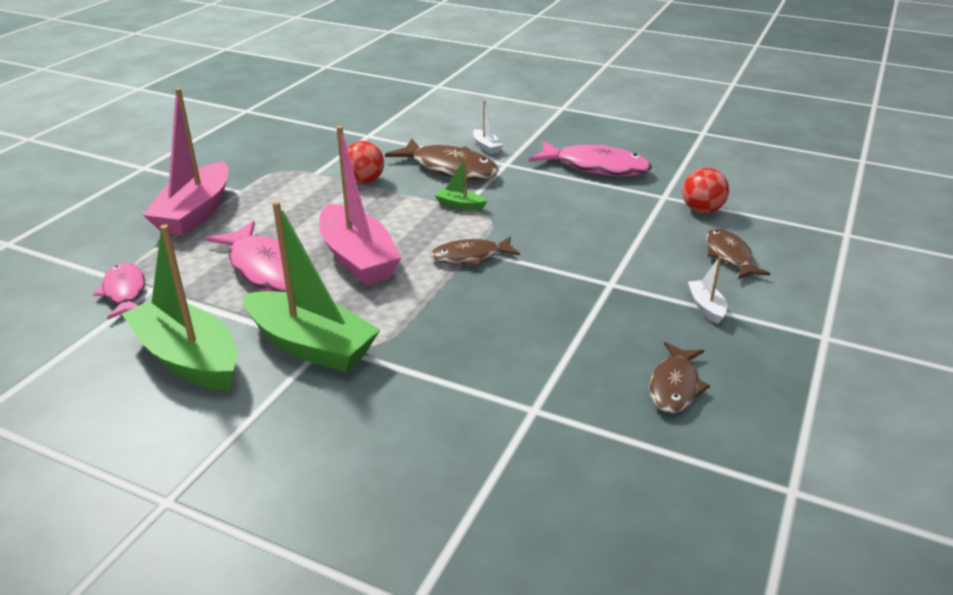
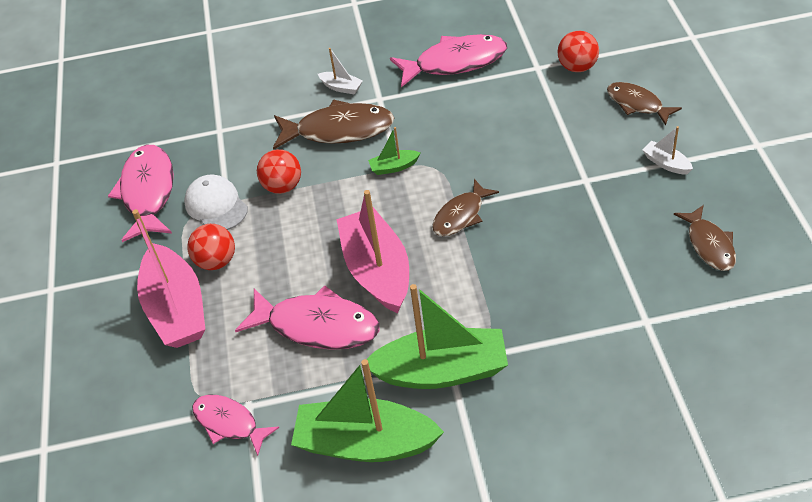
camera: 30 degrees left, 15 degrees up
pink boat [319,126,401,285] -> pink boat turned 135 degrees counterclockwise [336,190,409,313]
none -> pink fish [108,145,174,242]
none -> white cap [184,175,248,230]
none -> red ball [187,224,235,270]

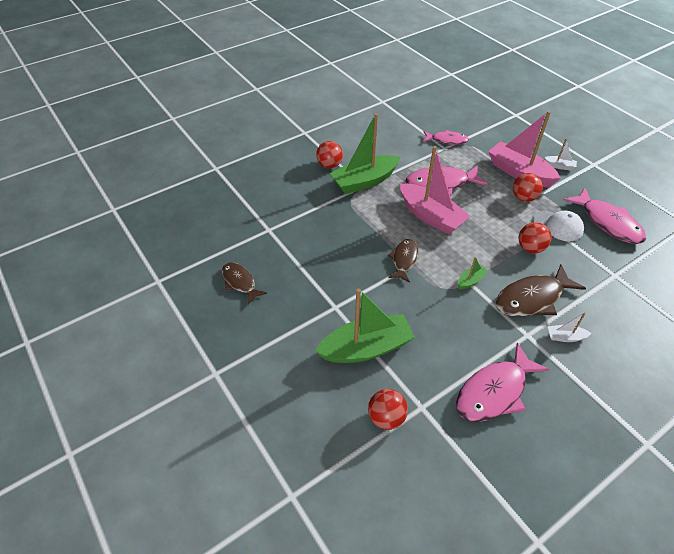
camera: 150 degrees right, 0 degrees up
green boat [291,359,444,462] -> green boat moved to [315,288,415,363]
brown fish [607,82,682,125] -> none
white boat [642,126,693,174] -> white boat moved to [544,139,577,170]
none -> red ball [316,141,343,168]

